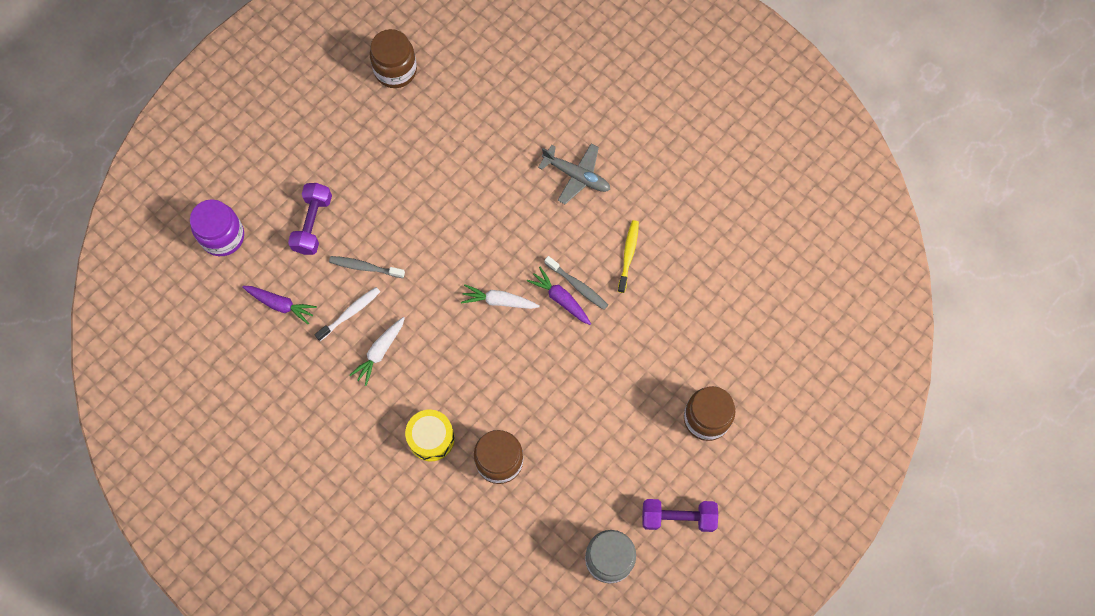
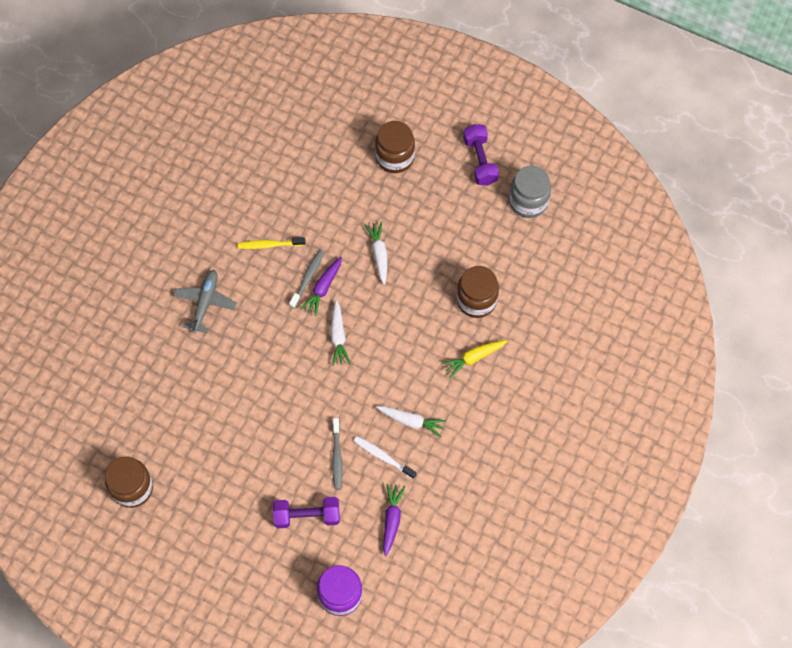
camera: 105 degrees left, 5 degrees down
yellow drum [405,410,455,461] -> yellow carrot [441,340,507,378]
none -> white carrot [365,222,387,285]

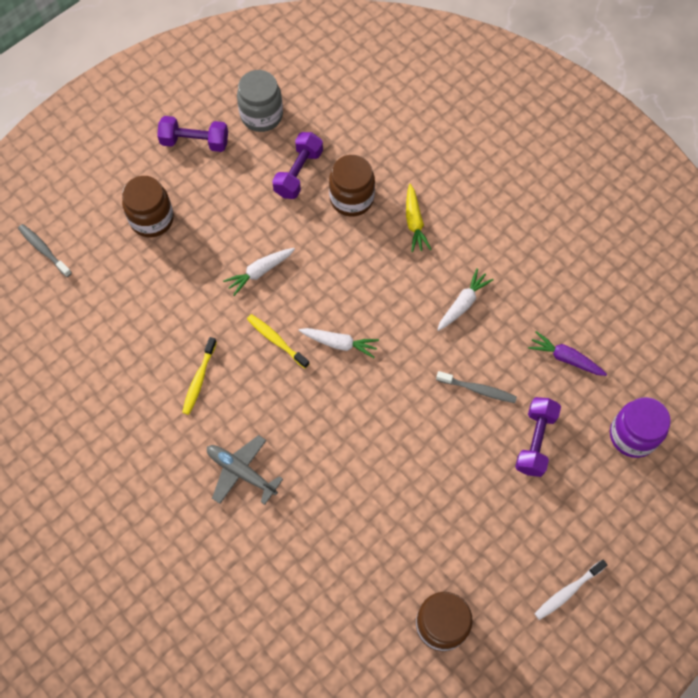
camera: 70 degrees left, 0 degrees up
grey toothbrush [289,249,324,309] -> grey toothbrush moved to [18,224,72,277]
purple carrot [300,257,342,316] -> yellow toothbrush [247,314,310,369]
white toothbrush [354,436,417,479] -> white toothbrush moved to [534,560,607,620]
white carrot [365,222,387,285] -> white carrot turned 45 degrees counterclockwise [223,248,295,296]
none -> purple dumbbell [272,132,323,199]

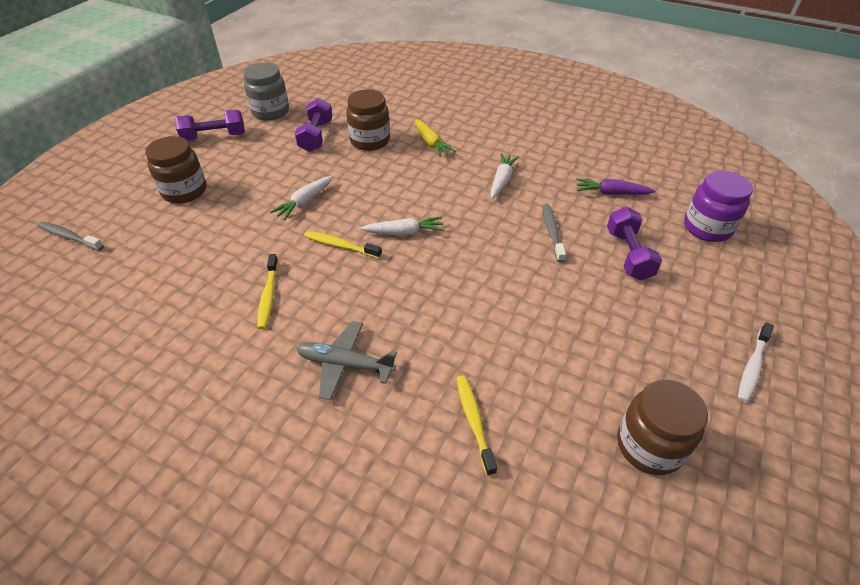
camera: 20 degrees left, 20 degrees down
grey toothbrush [436,371,517,403] -> grey toothbrush turned 90 degrees counterclockwise [542,204,566,263]
none -> yellow toothbrush [456,375,497,476]

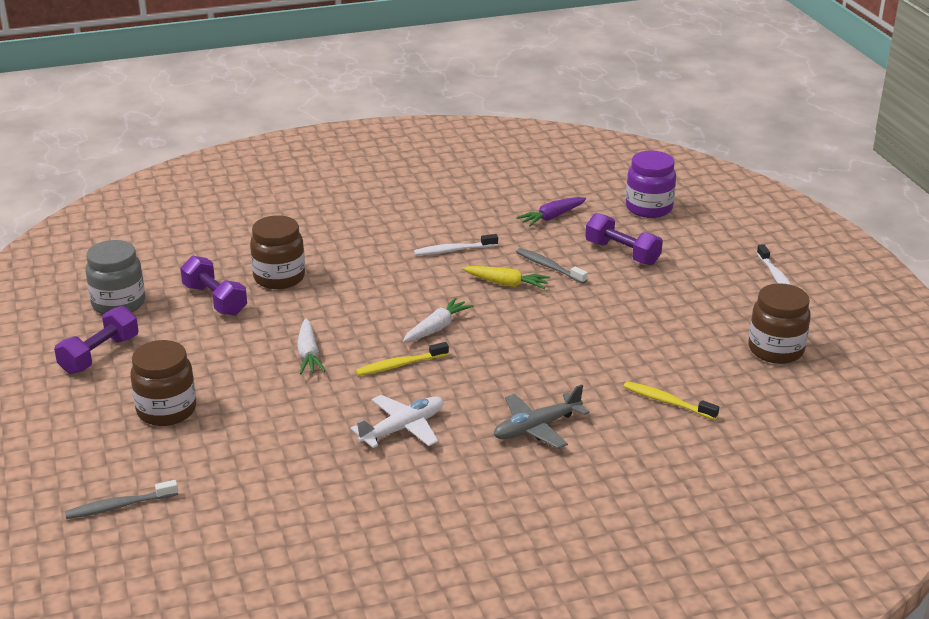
camera: 45 degrees left, 15 degrees down
yellow toothbrush [257,254,278,329] -> white plane [351,395,444,448]
yellow carrot [415,119,455,157] -> yellow carrot moved to [462,266,550,289]
white carrot [490,153,519,199] -> white toothbrush [414,234,498,256]

